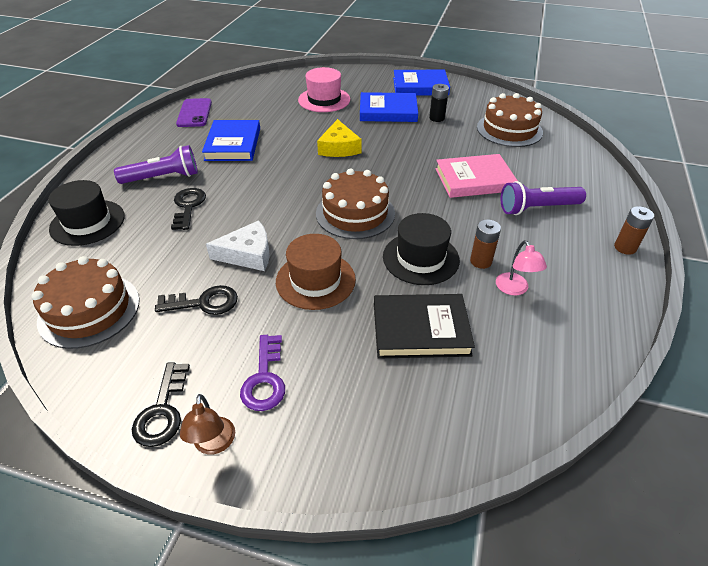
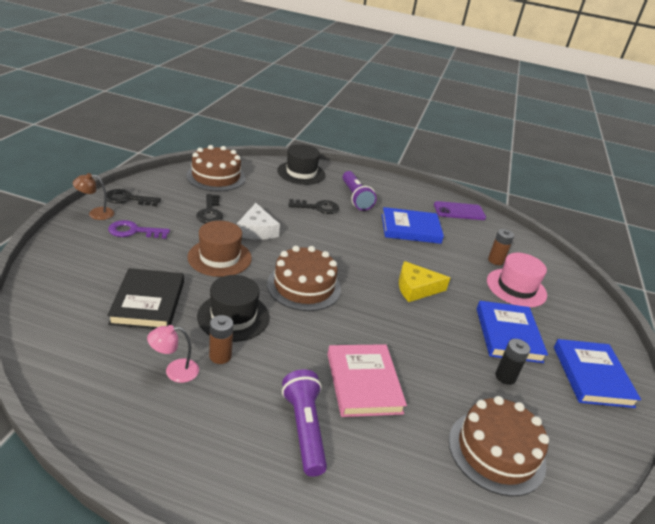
camera: 85 degrees right, 10 degrees down
brown battery [614,206,654,255] -> brown battery moved to [488,229,514,265]

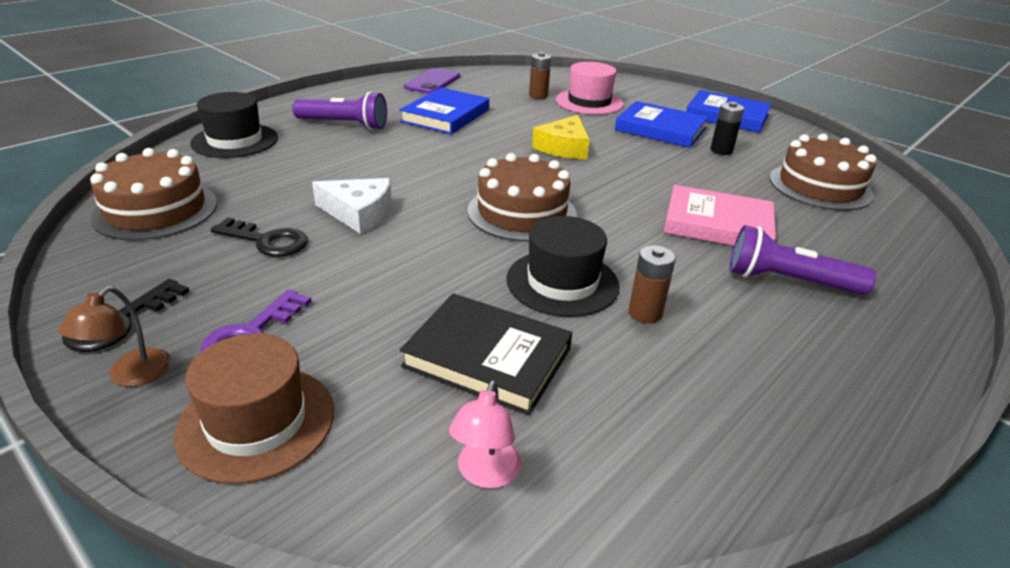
camera: 60 degrees left, 0 degrees up
pink lamp [147,325,199,383] -> pink lamp moved to [449,380,521,489]
brown hat [187,221,252,277] -> brown hat moved to [174,333,334,484]
black key [288,199,339,214] -> none

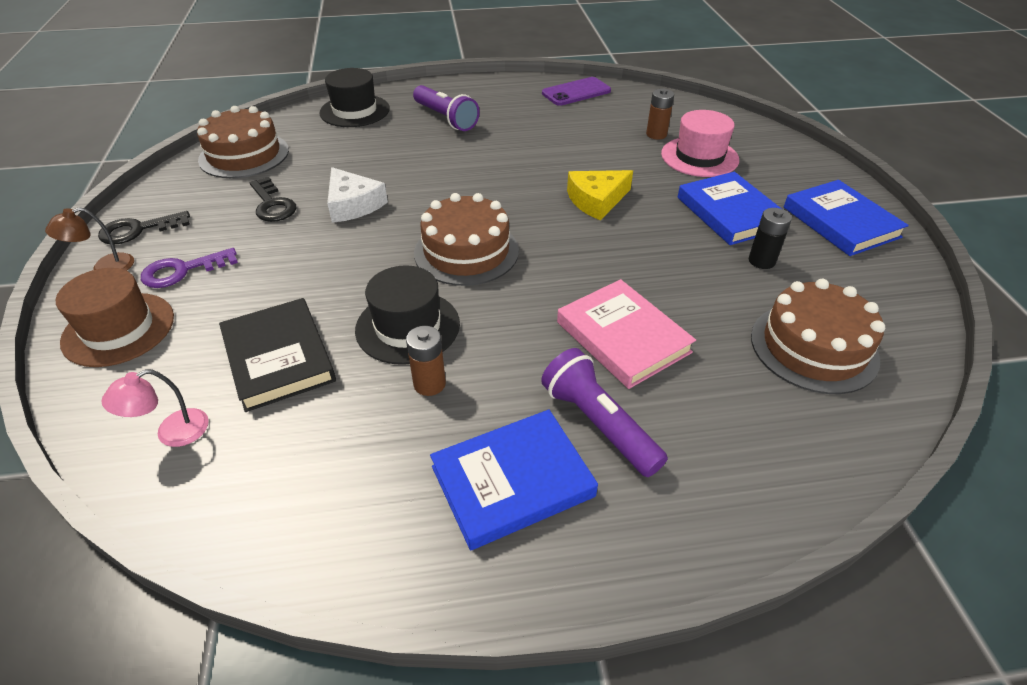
camera: 40 degrees right, 10 degrees up
blue book [400,87,489,134] -> blue book moved to [430,409,598,550]

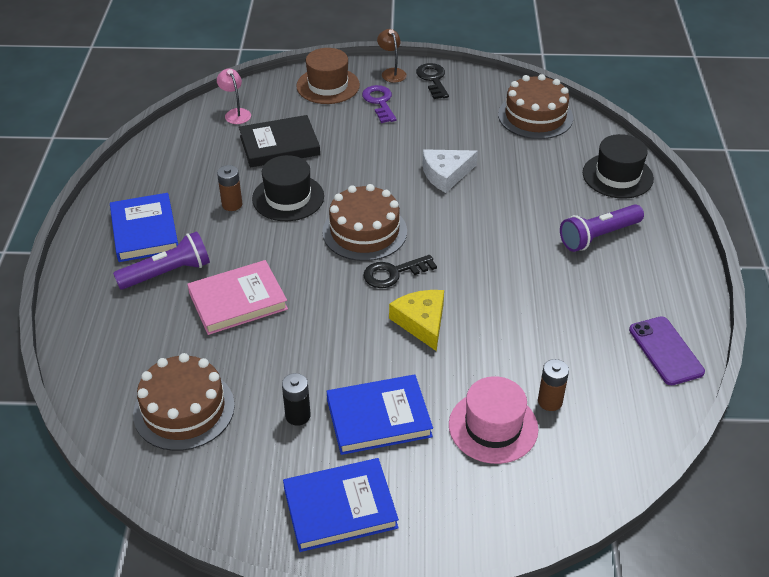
camera: 100 degrees right, 0 degrees up
black key [250,177,296,222] -> black key moved to [363,255,437,288]

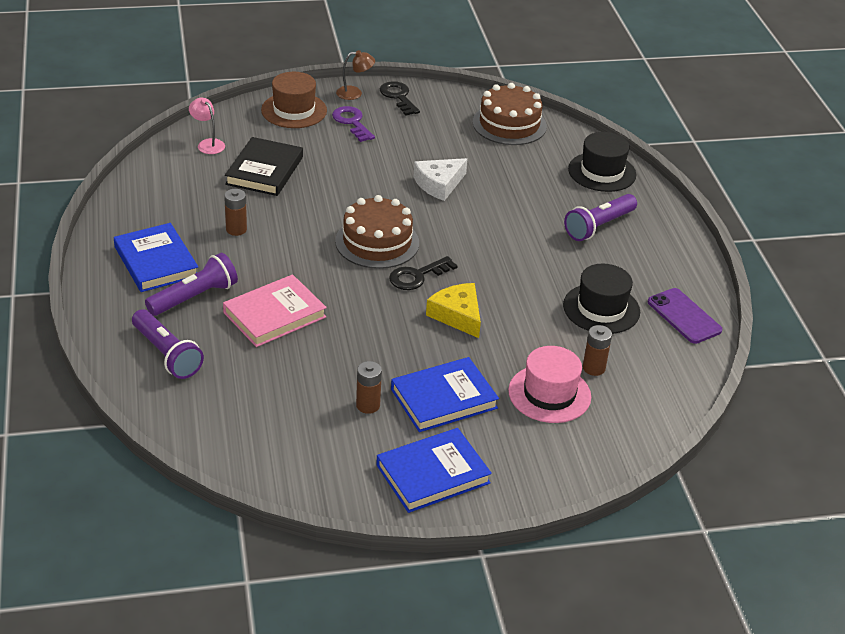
camera: 15 degrees left, 5 degrees down
brown cake [133,353,235,451] -> none
black book [239,115,320,167] -> black book turned 45 degrees counterclockwise [225,137,303,196]
black hat [252,155,324,221] -> black hat moved to [563,264,640,334]
black battery [282,373,311,426] -> brown battery [356,361,382,414]
brown lamp [377,29,407,83] -> brown lamp turned 120 degrees clockwise [336,50,375,100]
none -> purple flashlight [132,309,204,379]

